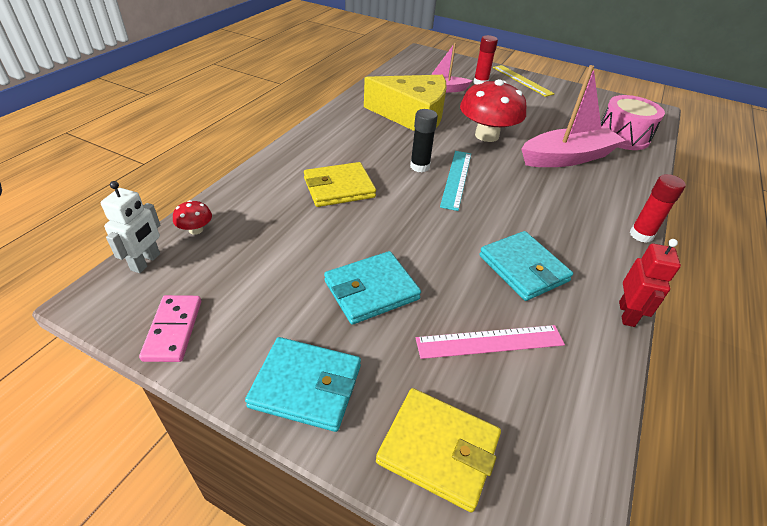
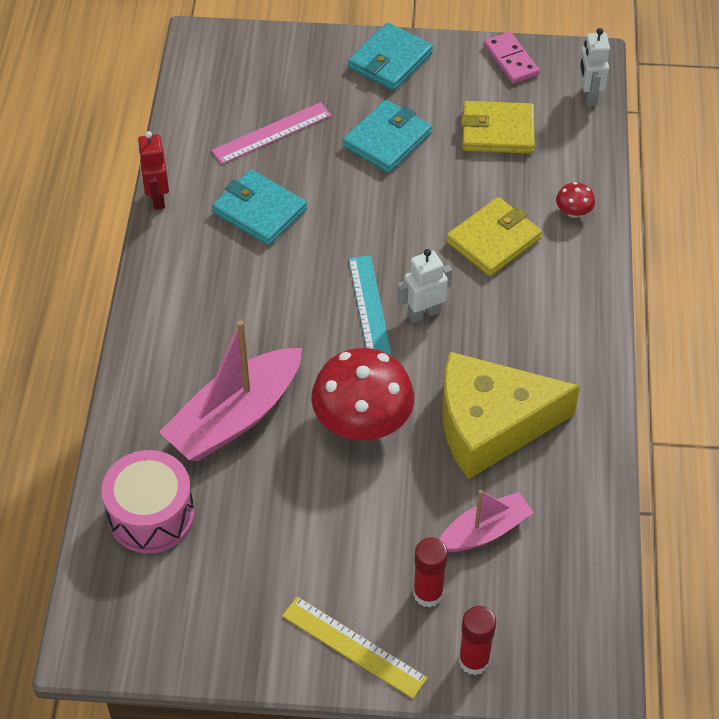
camera: 160 degrees right, 10 degrees up
red mushroom [173,200,212,235] -> red mushroom moved to [556,182,595,218]
turquoise wallet [245,337,361,432] -> turquoise wallet turned 45 degrees counterclockwise [348,22,433,91]
yellow wallet [376,388,501,512] -> yellow wallet moved to [461,101,535,154]
black glue stick [410,109,438,172] -> white robot [397,249,452,323]
red glue stick [630,174,686,243] -> red glue stick moved to [459,606,496,675]

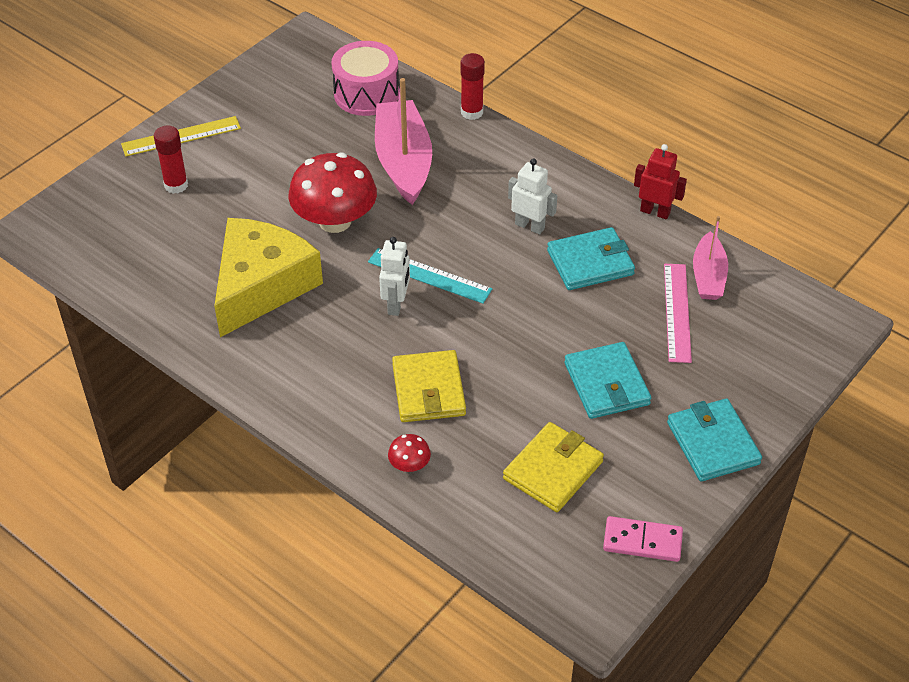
camera: 125 degrees right, 5 degrees down
pink boat [439,490,534,552] -> pink boat moved to [693,216,728,300]
red glue stick [459,606,496,675] -> red glue stick moved to [461,53,485,120]
white robot [579,28,610,106] -> white robot moved to [508,158,557,235]

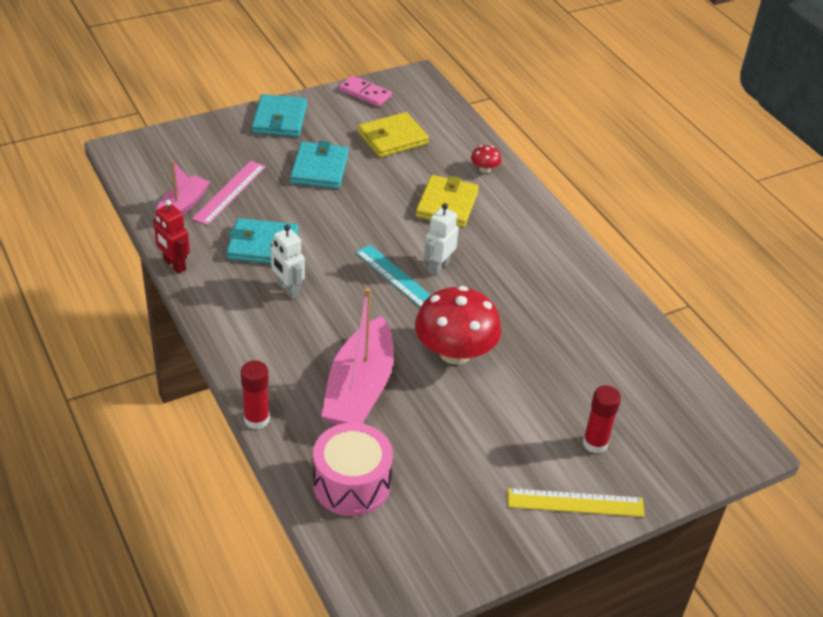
camera: 160 degrees left, 5 degrees down
yellow cheese [214,218,323,337] -> none

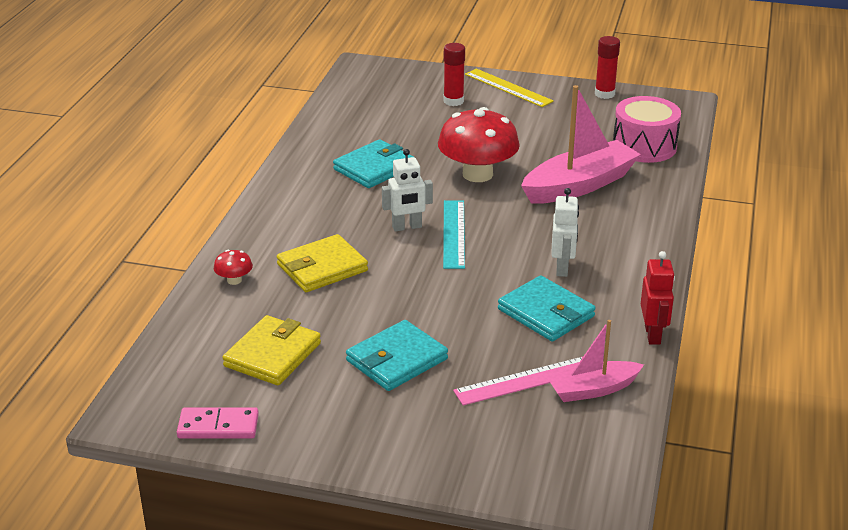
camera: 135 degrees left, 10 degrees down
red glue stick [241,360,270,429] -> red glue stick moved to [595,36,620,99]
turquoise wallet [252,94,307,137] -> turquoise wallet moved to [333,139,414,188]
pink domino [339,75,392,107] -> pink domino turned 75 degrees counterclockwise [177,407,259,439]
yellow wallet [358,112,429,158] -> yellow wallet turned 75 degrees counterclockwise [222,315,321,385]

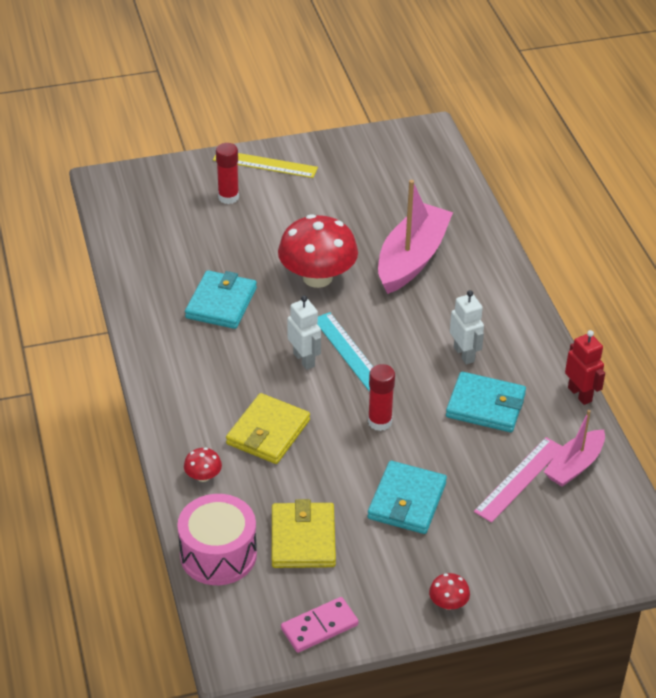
camera: 30 degrees left, 10 degrees up
white robot [382,149,433,232] -> white robot turned 75 degrees counterclockwise [287,295,321,370]
red glue stick [595,36,620,99] -> red glue stick moved to [368,364,395,431]
pink drum [613,96,681,163] -> pink drum moved to [177,494,257,585]
none -> red mushroom [429,573,470,610]

